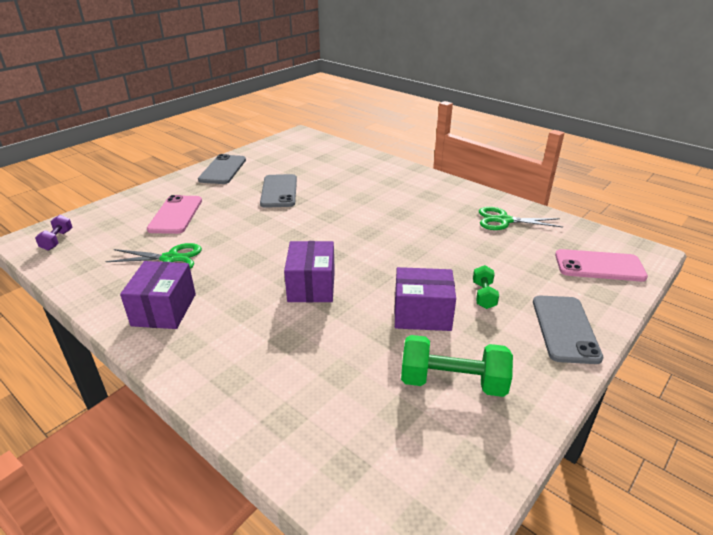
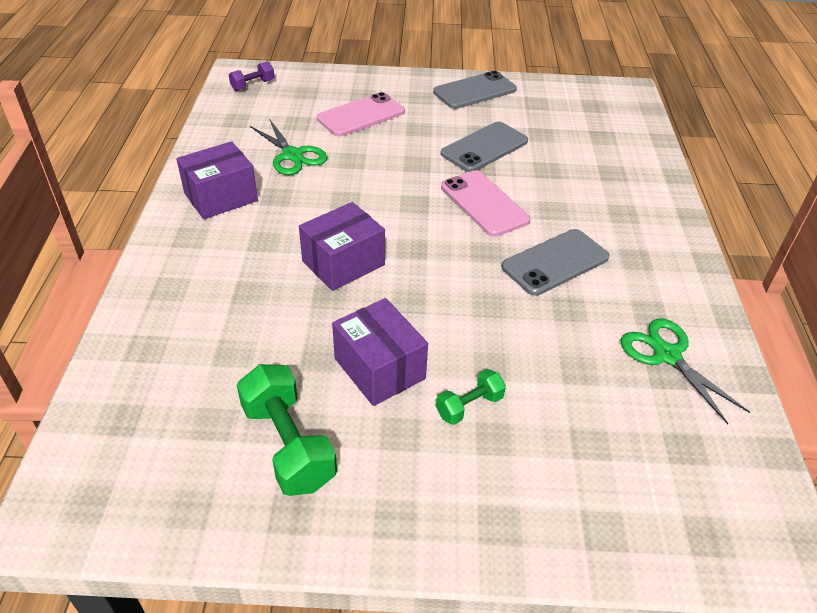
camera: 50 degrees right, 10 degrees up
grey phone [533,296,603,364] -> grey phone moved to [502,229,610,296]
pink phone [555,249,648,282] -> pink phone moved to [441,170,531,237]

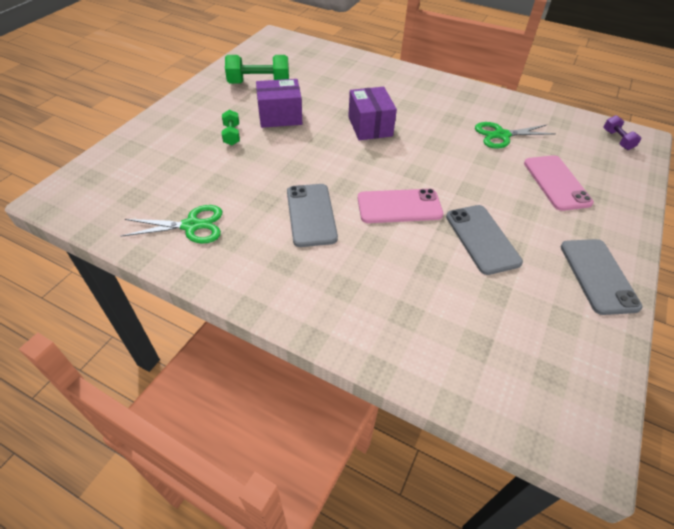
camera: 115 degrees right, 5 degrees up
purple box [176,141,258,219] -> none

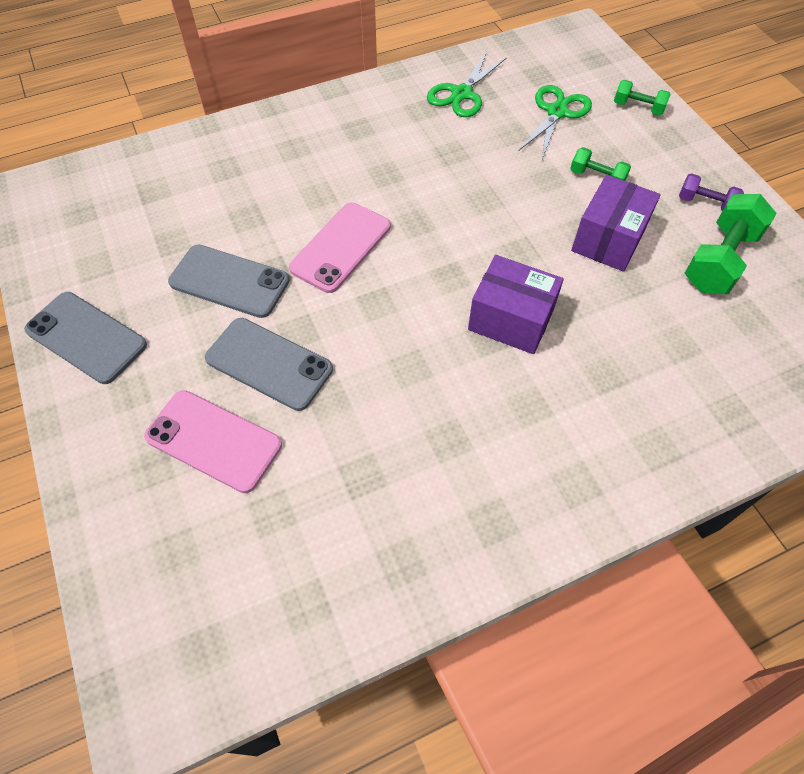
camera: 130 degrees right, 10 degrees up
grey phone [287,184,338,247] -> grey phone moved to [205,318,333,411]
green scissors [475,122,556,149] -> green scissors moved to [519,85,592,159]
purple dumbbell [603,115,641,150] -> purple dumbbell moved to [679,173,744,211]
none -> green dumbbell [614,80,671,115]

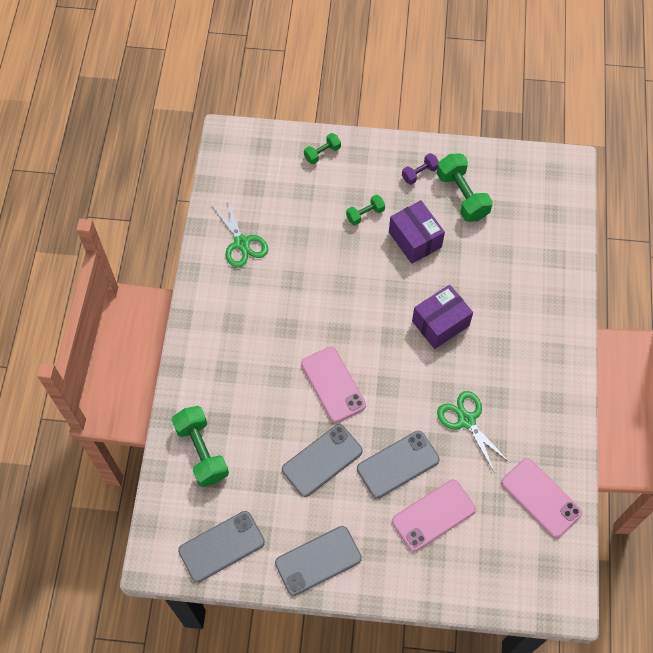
camera: 60 degrees left, 5 degrees up
green scissors [519,85,592,159] -> green scissors moved to [437,391,510,472]
none -> green dumbbell [172,406,229,487]
none -> grey phone [178,511,265,582]
none -> pink phone [501,458,582,538]

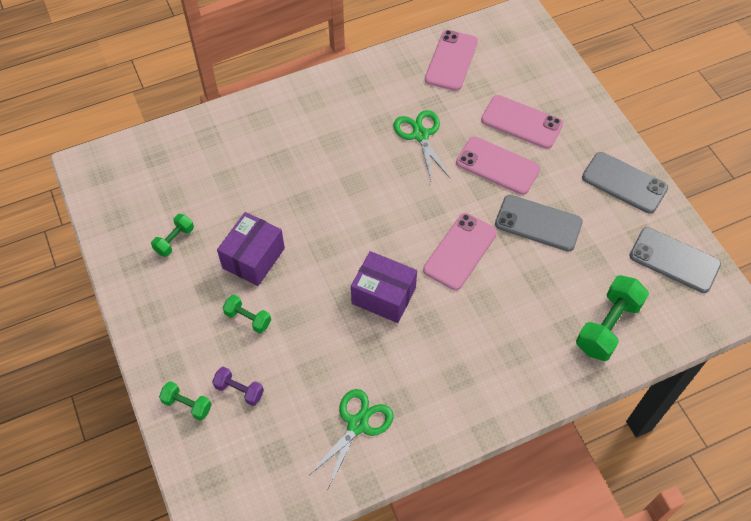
camera: 120 degrees left, 5 degrees down
grey phone [357,431,440,498] -> pink phone [456,137,541,195]
purple dumbbell [402,153,439,185] -> purple dumbbell moved to [212,366,264,406]
purple box [412,285,473,349] -> purple box moved to [351,251,417,323]
green dumbbell [437,154,493,222] -> green dumbbell [151,214,194,257], size x0.55
green scissors [437,391,510,472] -> green scissors turned 135 degrees clockwise [394,110,450,180]

